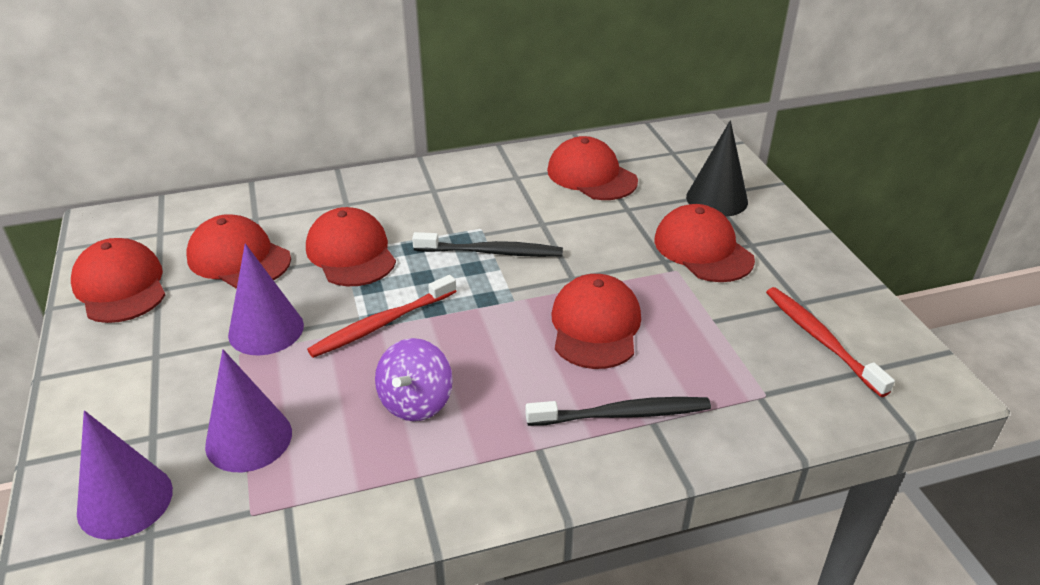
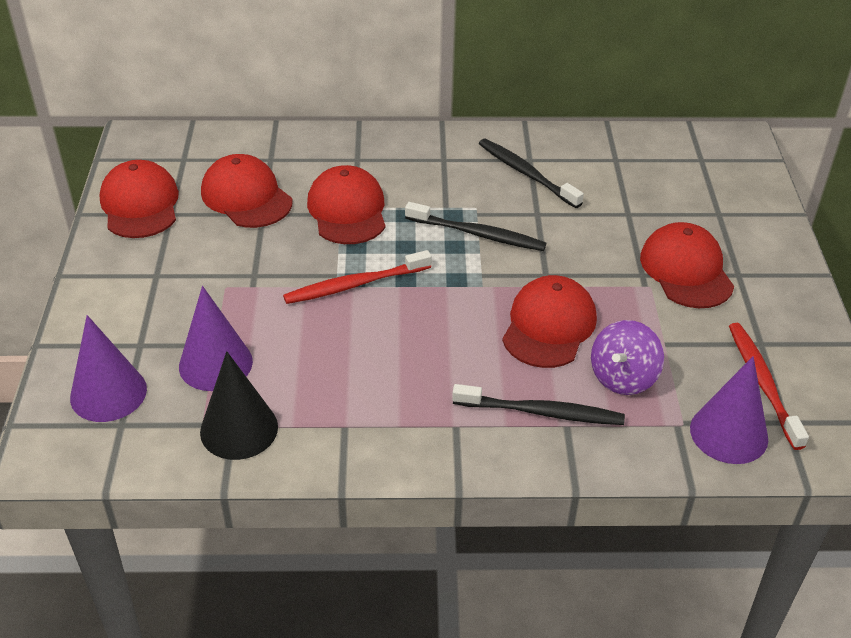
camera: 15 degrees right, 5 degrees up
purple cone [228,244,304,355] -> purple cone moved to [690,356,768,464]
purple spinning top [375,338,453,421] -> purple spinning top moved to [591,320,664,395]
red cap [547,136,638,200] -> none
black cone [686,120,748,217] -> black cone moved to [200,351,278,460]
none -> black toothbrush [479,139,584,208]

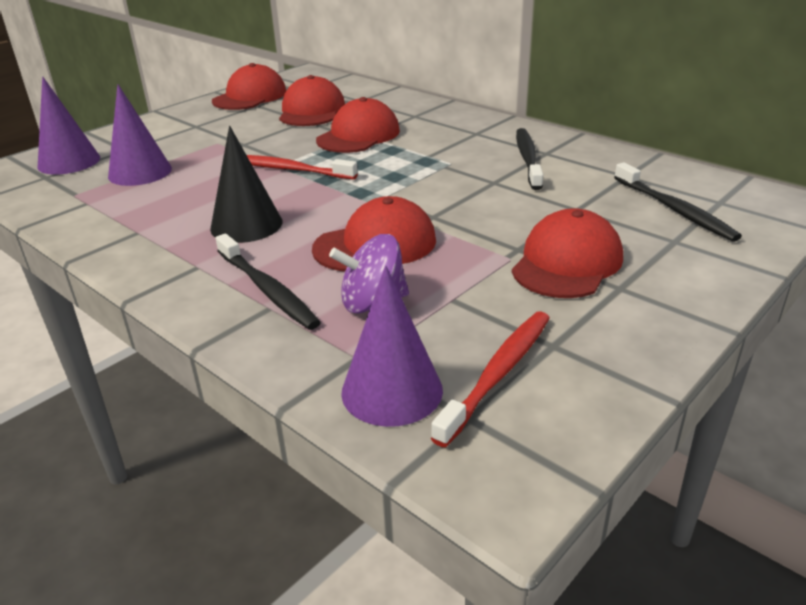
camera: 45 degrees right, 10 degrees down
black cone [200,351,278,460] -> black cone moved to [210,126,282,243]
black toothbrush [405,202,546,251] -> black toothbrush moved to [614,162,742,242]

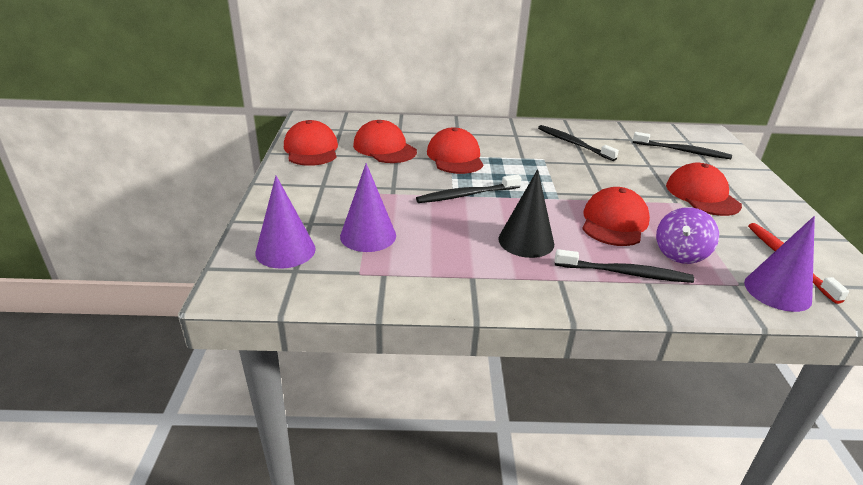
camera: 45 degrees left, 0 degrees up
red toothbrush [247,155,358,180] -> black toothbrush [416,174,521,203]

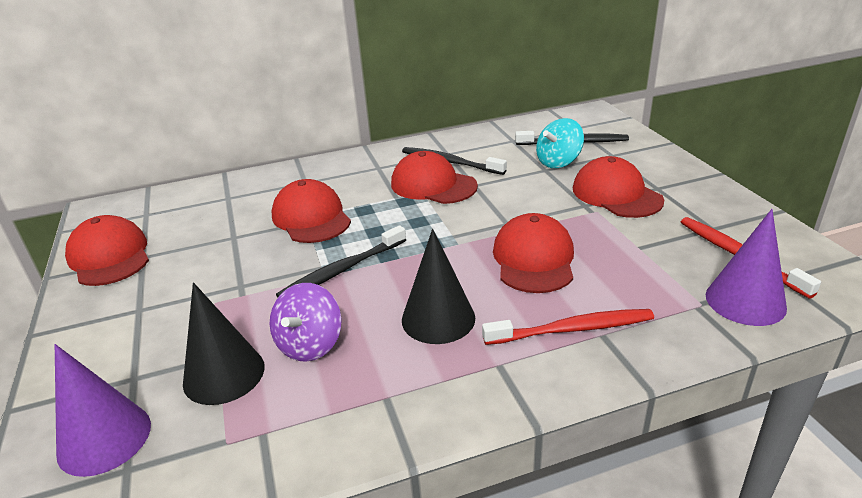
camera: 15 degrees left, 0 degrees up
purple cone [340,163,396,252] -> black cone [183,282,265,405]
red cap [353,120,417,163] -> red cap moved to [391,151,478,204]
black toothbrush [555,249,694,283] -> red toothbrush [482,309,654,345]
purple spinning top [656,207,719,264] -> purple spinning top moved to [270,283,342,362]
none -> turquoise spinning top [536,118,584,168]

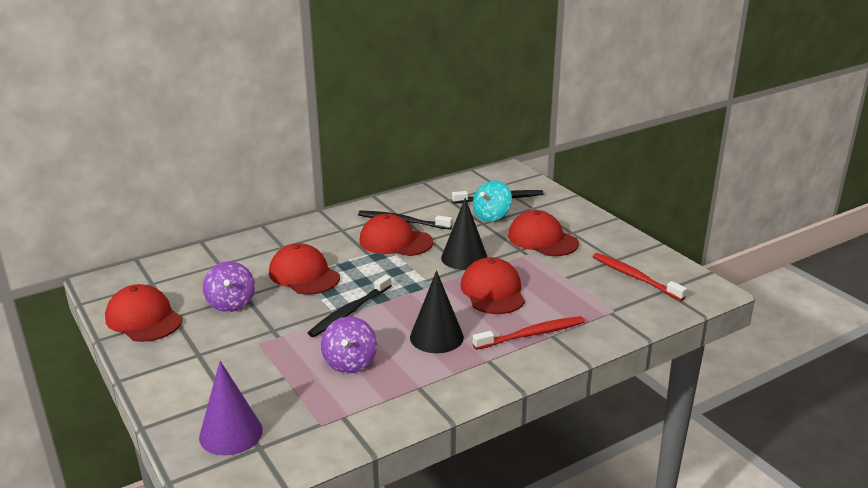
camera: 15 degrees left, 5 degrees down
black cone [183,282,265,405] -> black cone moved to [441,198,487,270]
purple cone [706,209,787,326] -> none
none -> purple spinning top [203,262,255,312]

